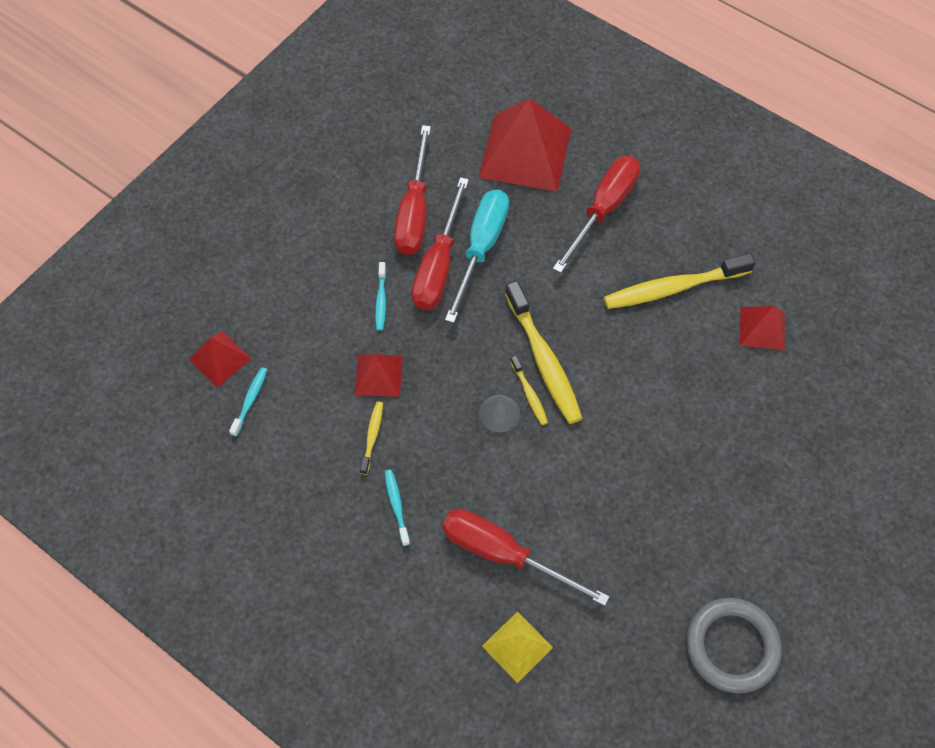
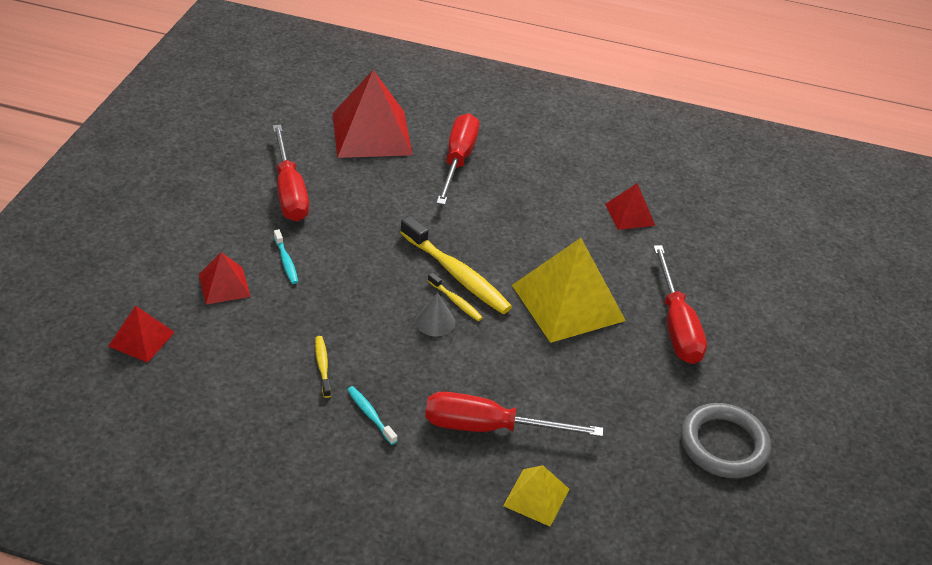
camera: 25 degrees left, 20 degrees down
turquoise toothbrush [229,367,267,436] -> none
red pyramid [354,354,403,397] -> red pyramid moved to [199,252,251,305]
red screwdriver [412,177,469,310] -> red screwdriver moved to [653,245,707,364]
turquoise screwdriver [445,190,509,323] -> none
yellow toothbrush [604,253,755,309] -> none
none -> yellow pyramid [512,238,626,343]

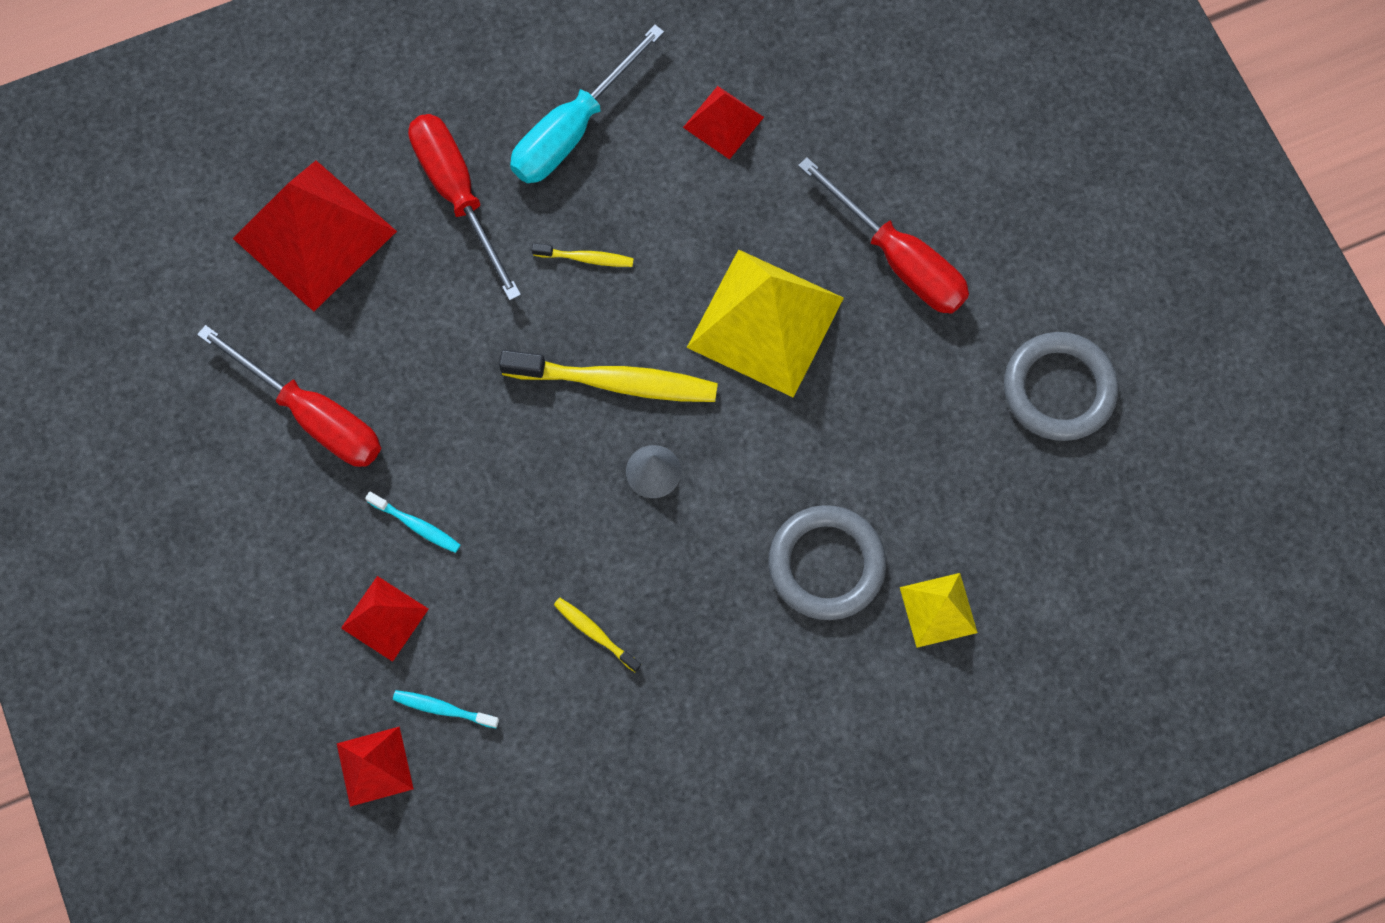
camera: 35 degrees left, 30 degrees up
turquoise toothbrush [347,386,397,445] -> turquoise toothbrush moved to [393,690,499,728]
red screwdriver [425,392,603,437] -> grey ring [768,505,886,620]
yellow toothbrush [428,272,483,321] -> yellow toothbrush moved to [532,243,634,267]
none -> turquoise screwdriver [510,25,664,183]

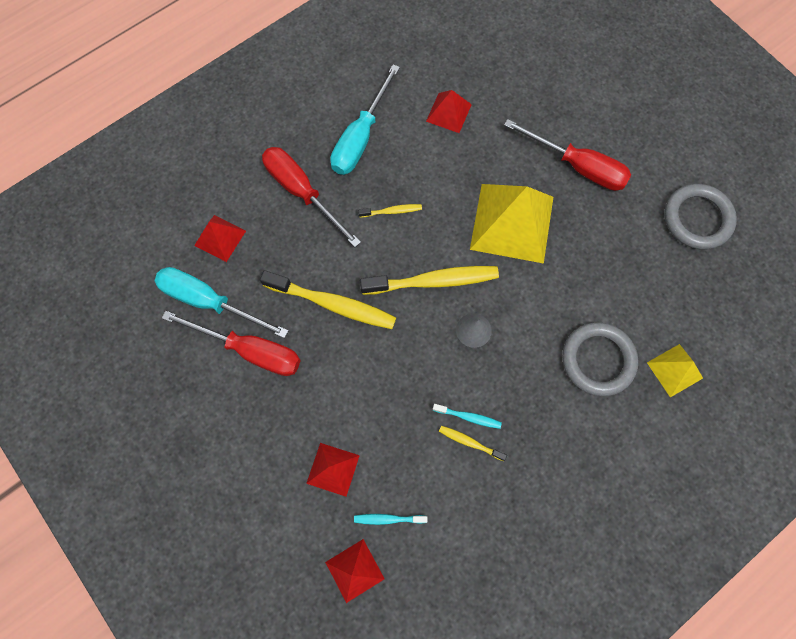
camera: 15 degrees left, 0 degrees up
red pyramid [233,161,397,312] -> red pyramid [194,215,246,262], size x0.51
turquoise toothbrush [365,492,460,553] -> turquoise toothbrush moved to [433,404,502,429]
none -> turquoise screwdriver [155,267,288,338]
none -> yellow toothbrush [260,270,397,329]

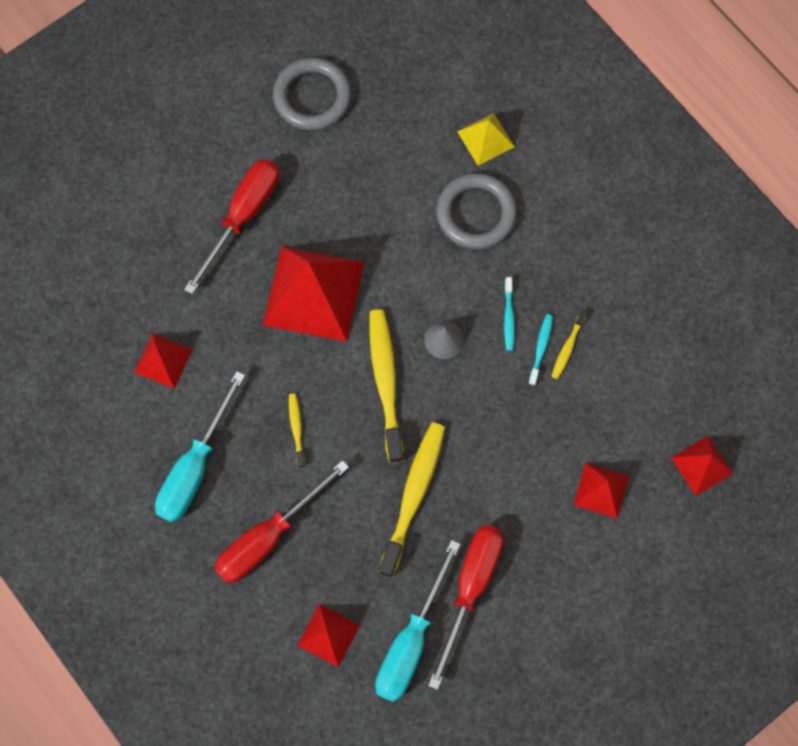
camera: 90 degrees left, 0 degrees up
turquoise screwdriver [330,64,400,175] -> turquoise screwdriver turned 90 degrees clockwise [155,371,245,523]
turquoise toothbrush [354,514,427,525] -> turquoise toothbrush moved to [504,277,515,351]
yellow pyramid [470,184,553,264] -> red pyramid [263,246,365,342]

